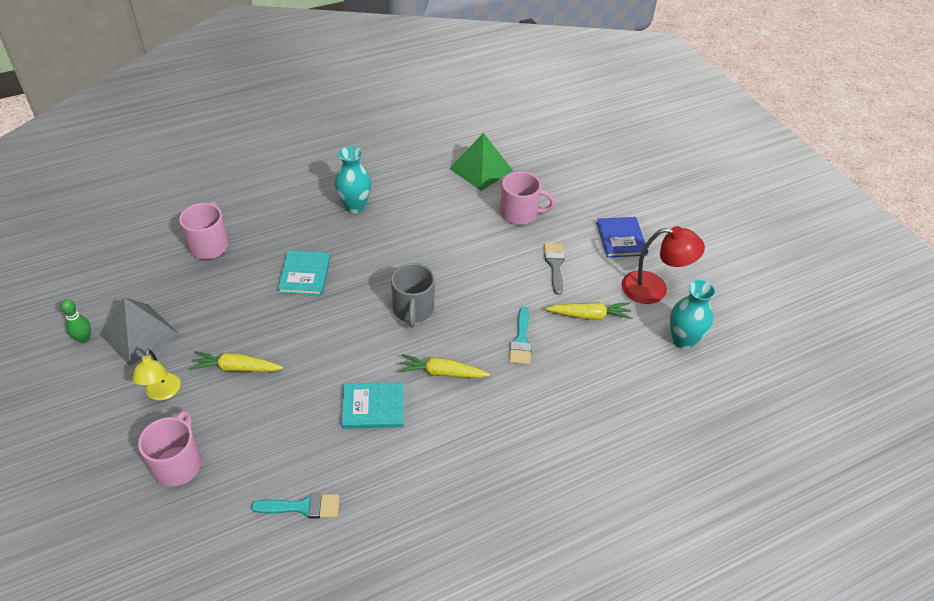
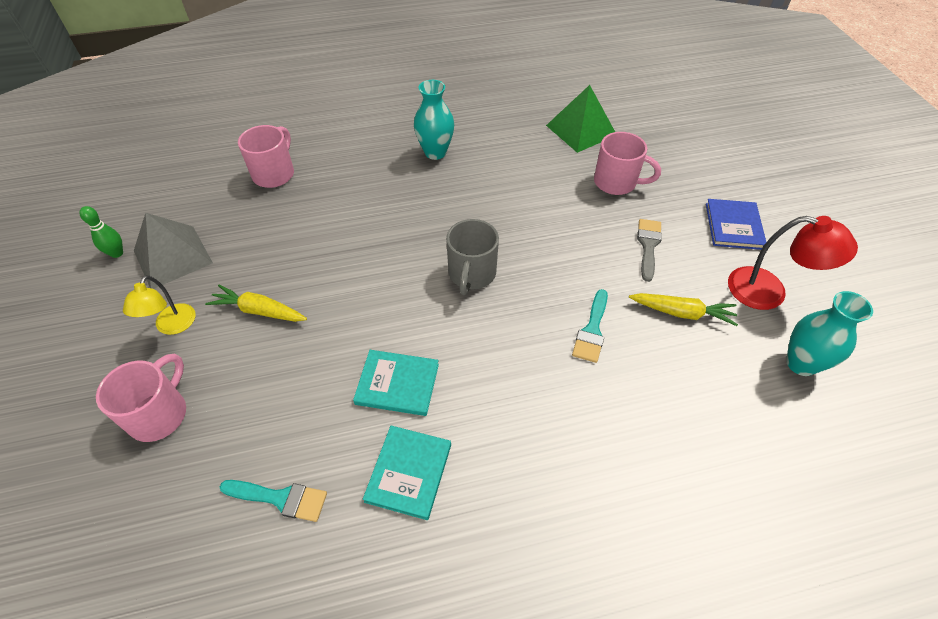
camera: 15 degrees right, 5 degrees up
turquoise book [278,250,330,295] -> turquoise book moved to [363,426,451,520]
yellow carrot [398,354,490,378] -> none

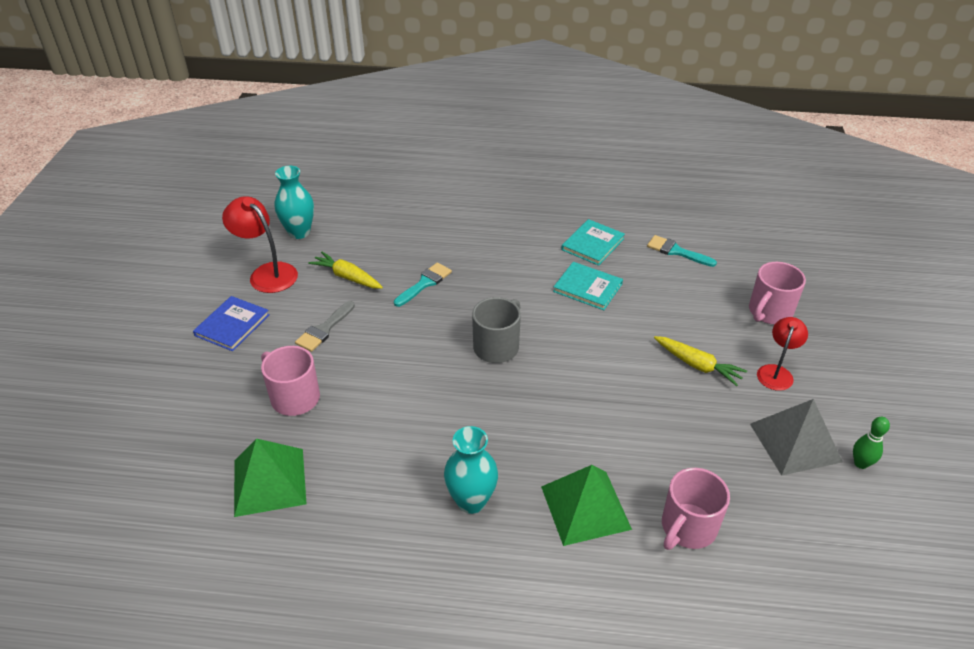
camera: 160 degrees left, 10 degrees down
yellow lamp [123,275,195,335] -> red lamp [757,317,808,391]
none -> green pyramid [541,465,632,546]

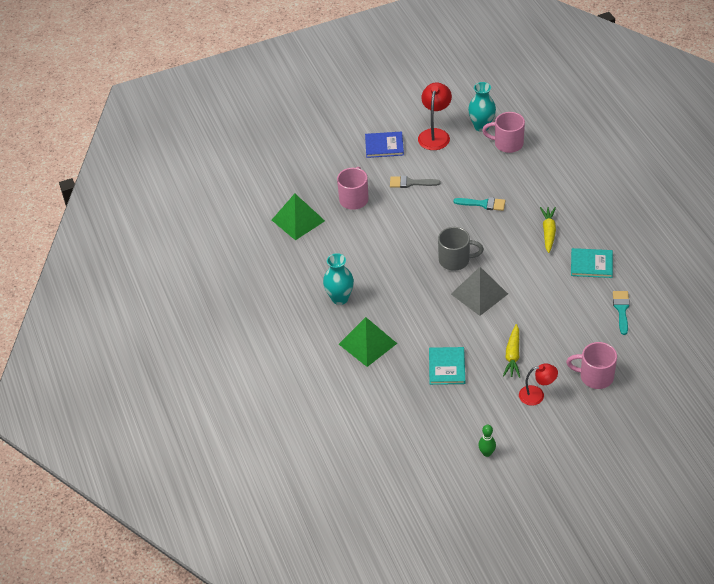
camera: 65 degrees right, 5 degrees up
yellow carrot [308,252,383,289] -> yellow carrot moved to [540,207,556,253]
turquoise book [553,262,623,310] -> turquoise book moved to [429,347,465,385]
pink mug [662,468,730,550] -> pink mug moved to [482,112,525,153]
grey pyramid [750,399,843,476] -> grey pyramid moved to [451,267,508,316]

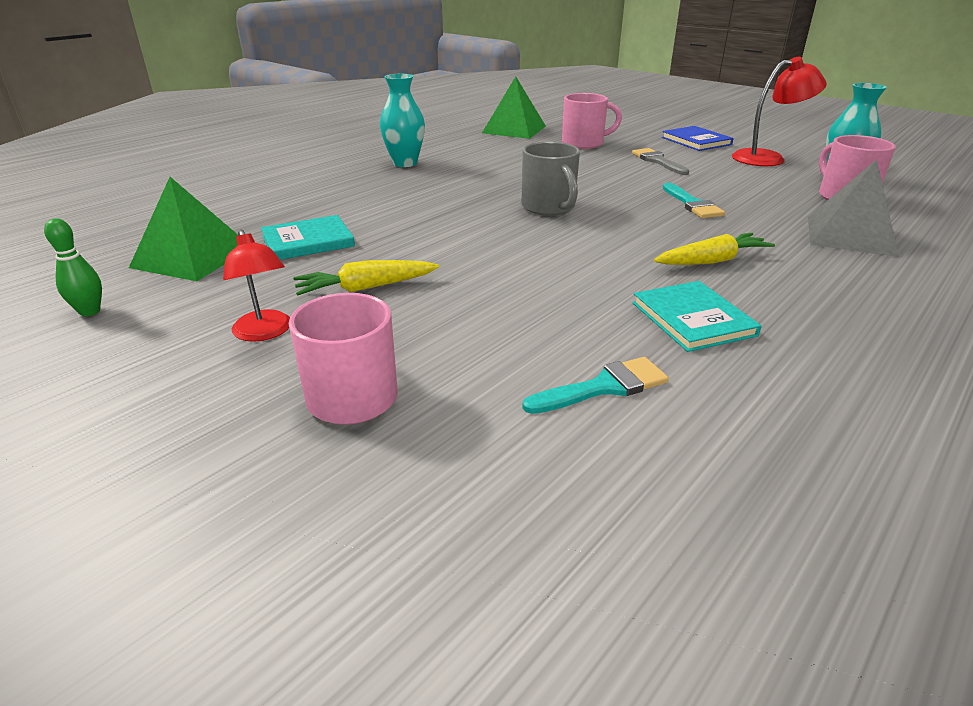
camera: 60 degrees right, 15 degrees down
green pyramid [339,317,397,367] -> green pyramid moved to [129,177,238,281]
grey pyramid [451,267,508,316] -> grey pyramid moved to [808,159,899,257]

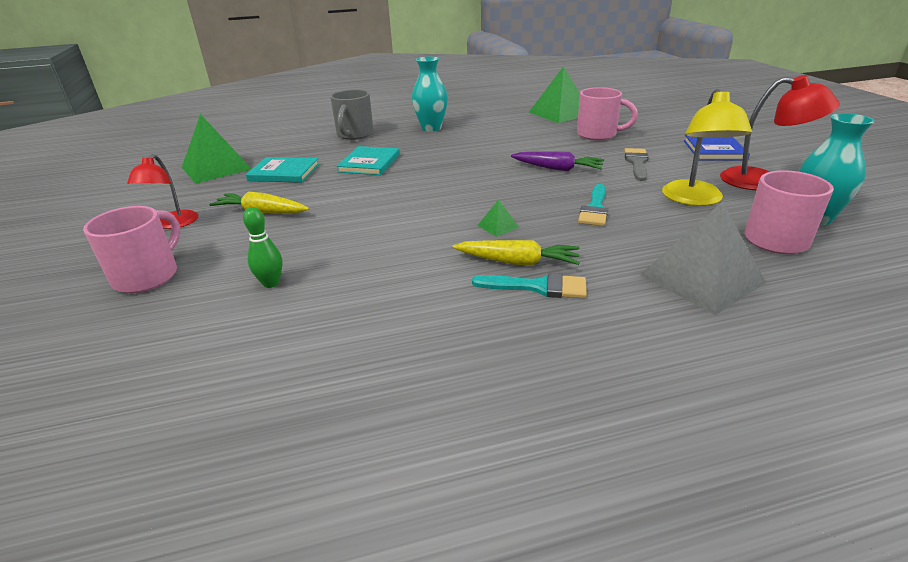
camera: 35 degrees right, 0 degrees up
green bowling pin [44,218,102,316] -> green bowling pin moved to [243,207,283,288]
grey mug [521,142,580,216] -> grey mug moved to [330,89,374,140]
turquoise brush [522,357,669,414] -> turquoise brush moved to [472,273,587,298]
turquoise book [632,281,761,352] -> turquoise book moved to [337,146,400,175]
none -> green pyramid [477,199,519,237]
none -> purple carrot [511,151,604,171]
none -> yellow lamp [662,89,752,206]

